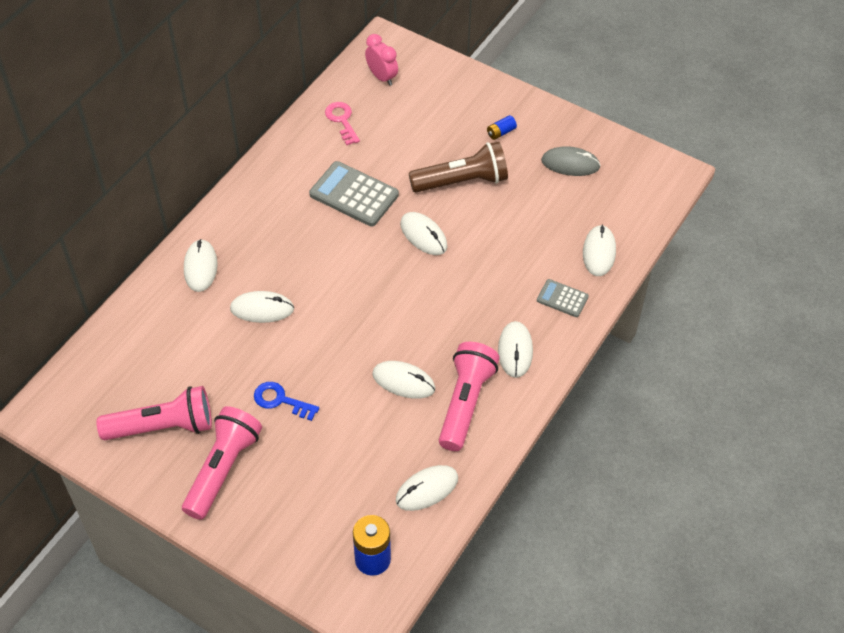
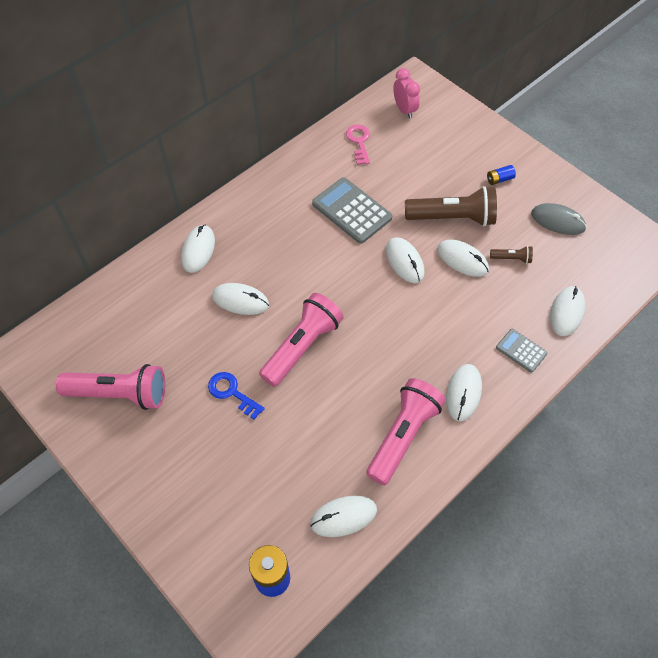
camera: 15 degrees right, 5 degrees up
pink flashlight [182,406,262,520] -> pink flashlight moved to [259,293,344,387]
white mouse [372,361,435,399] -> white mouse moved to [437,239,489,277]
none -> brown flashlight [490,246,533,264]

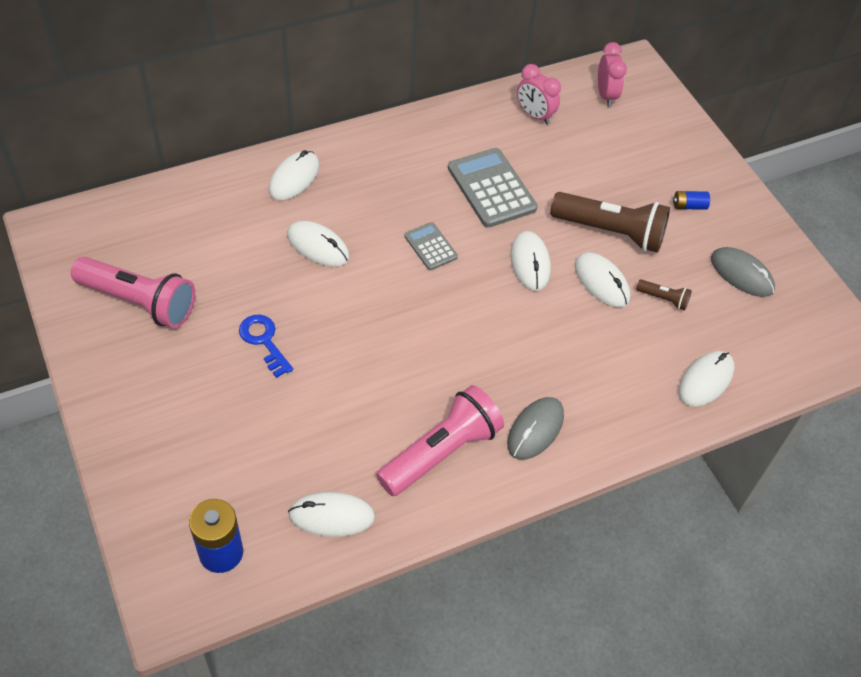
camera: 15 degrees right, 5 degrees down
pink flashlight [259,293,344,387] -> none
pink key [346,124,370,165] -> pink clock [517,64,561,125]
white mouse [446,364,482,421] -> grey mouse [507,397,564,460]
grey calculator [496,329,548,373] -> grey calculator moved to [404,222,458,270]

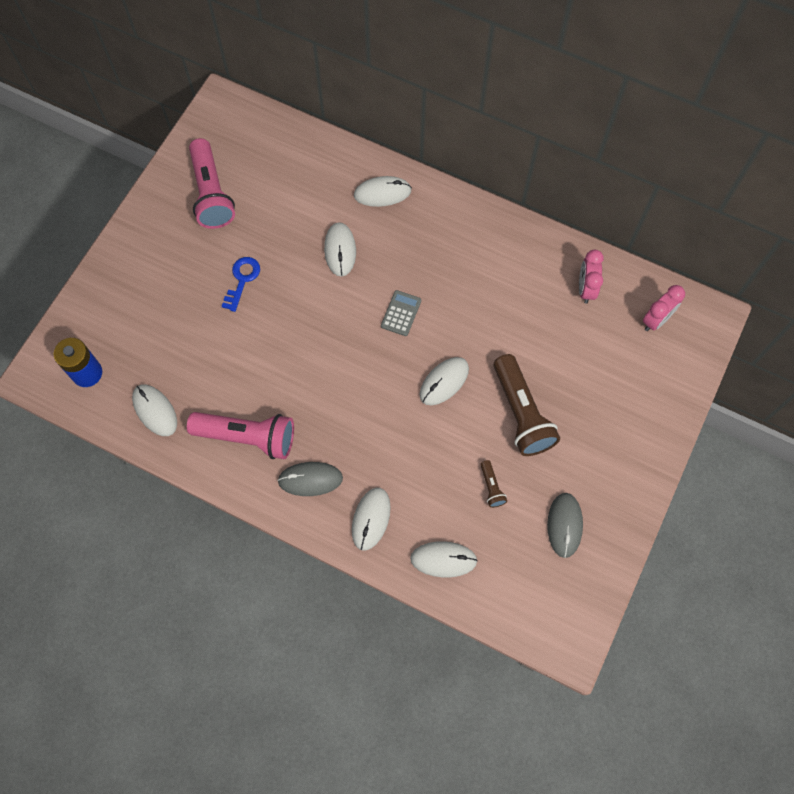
camera: 55 degrees right, 15 degrees up
grey calculator [448,148,537,228] -> none
white mouse [575,252,630,307] -> white mouse moved to [352,488,391,551]
blue battery [673,191,710,210] -> none

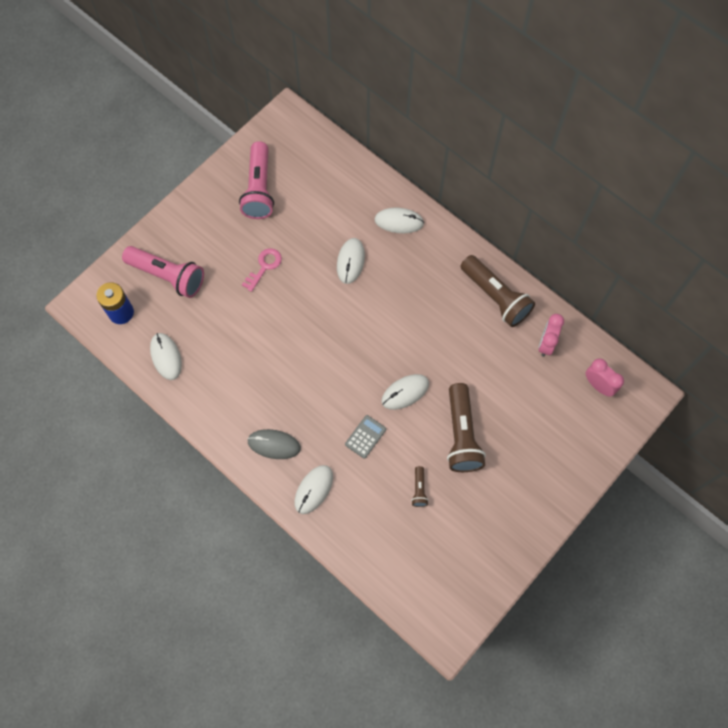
camera: 15 degrees right, 0 degrees up
pink flashlight [187,412,294,459] -> pink flashlight moved to [122,246,204,298]
blue key [222,257,260,312] -> pink key [242,248,282,292]
grey calculator [381,290,421,336] -> grey calculator moved to [345,415,386,459]
white mouse [410,541,478,578] -> none
grey mouse [547,493,583,558] -> none
pink clock [643,285,685,331] -> pink clock turned 105 degrees counterclockwise [586,358,624,397]
none -> brown flashlight [461,255,535,327]

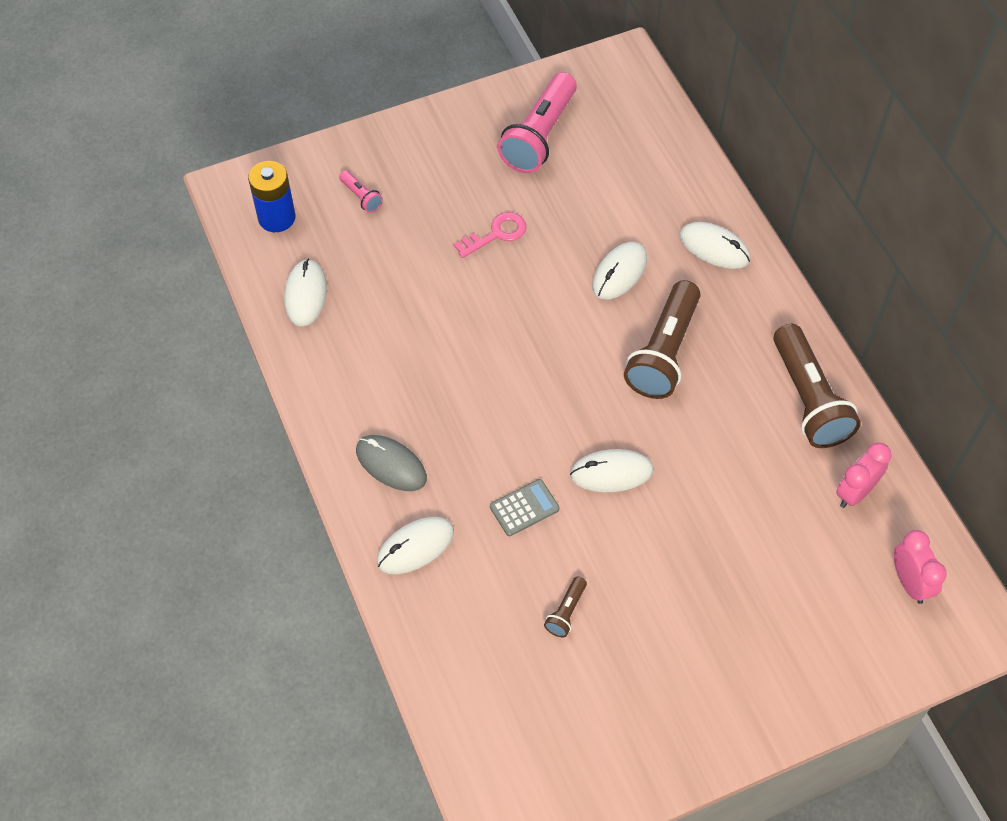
camera: 25 degrees right, 10 degrees down
pink flashlight [122,246,204,298] -> pink flashlight [339,170,383,213], size x0.44
brown flashlight [447,383,486,472] -> brown flashlight moved to [624,280,701,399]

